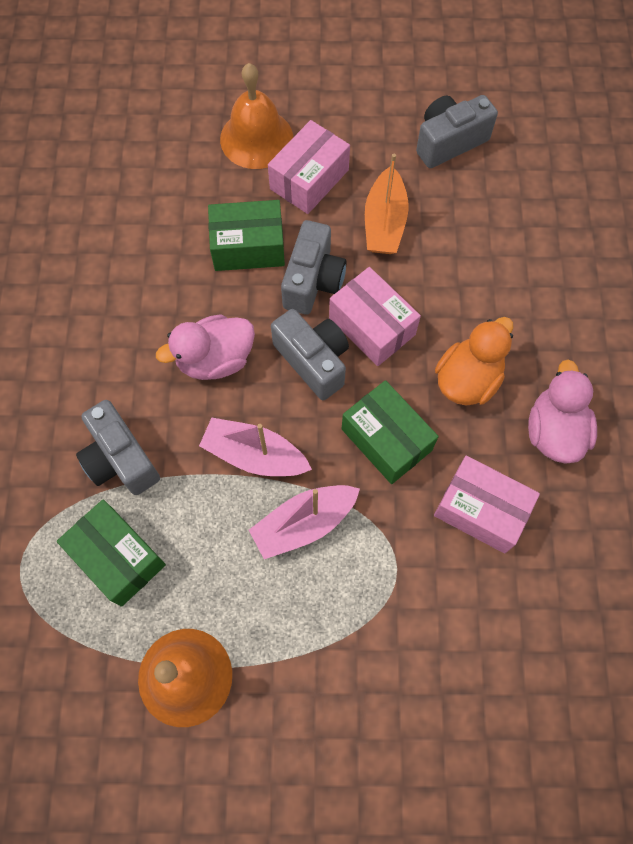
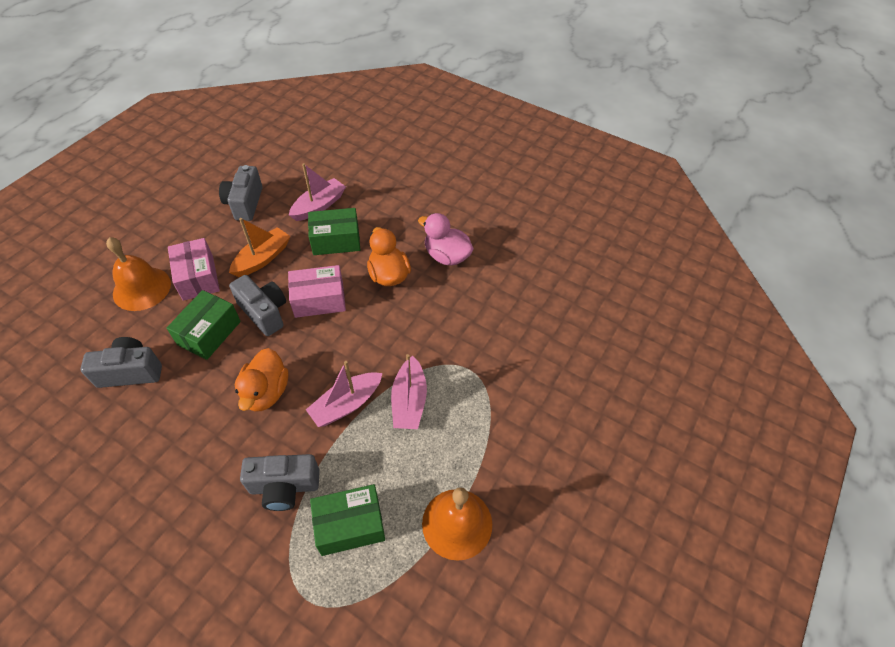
camera: 60 degrees left, 15 degrees down
pink duck [156,314,255,380] -> orange duck [235,348,288,412]
grey camera [271,309,349,400] -> grey camera moved to [80,337,162,388]
green box [342,380,439,484] -> green box moved to [308,208,360,255]
orange boat [365,154,409,254] -> orange boat turned 90 degrees counterclockwise [229,218,291,277]
pink box [434,456,540,553] -> none
none -> pink boat [289,163,346,221]

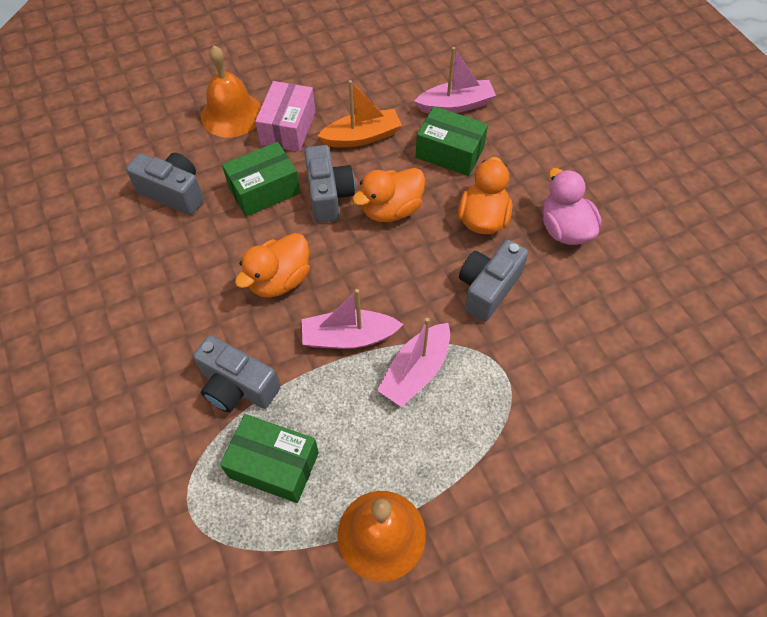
camera: 35 degrees right, 5 degrees up
grey camera [219,165,262,221] -> grey camera moved to [459,240,528,322]
pink box [288,265,346,318] -> orange duck [352,168,425,222]

